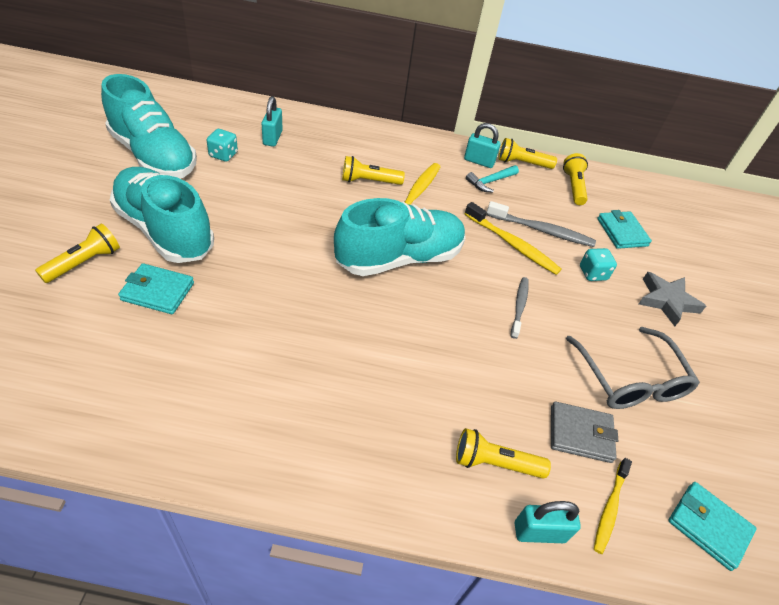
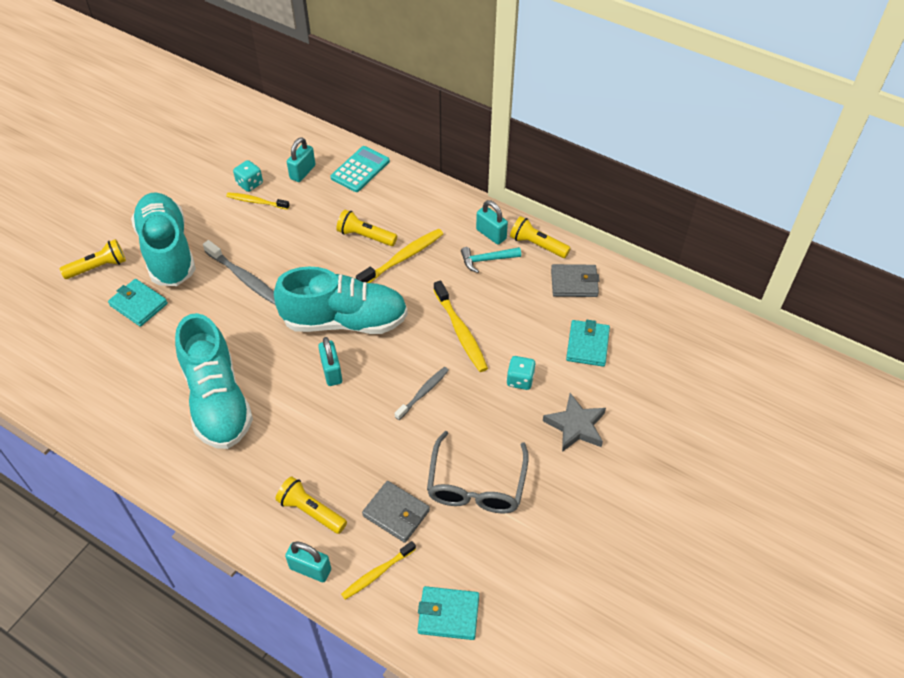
camera: 30 degrees right, 5 degrees up
turquoise shoe [101,74,197,178] -> turquoise shoe moved to [175,313,253,449]
grey toothbrush [486,201,596,247] -> grey toothbrush moved to [203,240,275,305]
yellow flashlight [563,153,588,205] -> grey wallet [551,264,600,297]
turquoise wallet [668,482,757,571] -> turquoise wallet turned 60 degrees counterclockwise [417,586,479,640]
none -> yellow toothbrush [226,192,290,210]
none -> turquoise padlock [318,337,342,386]
none -> turquoise calculator [330,146,390,192]

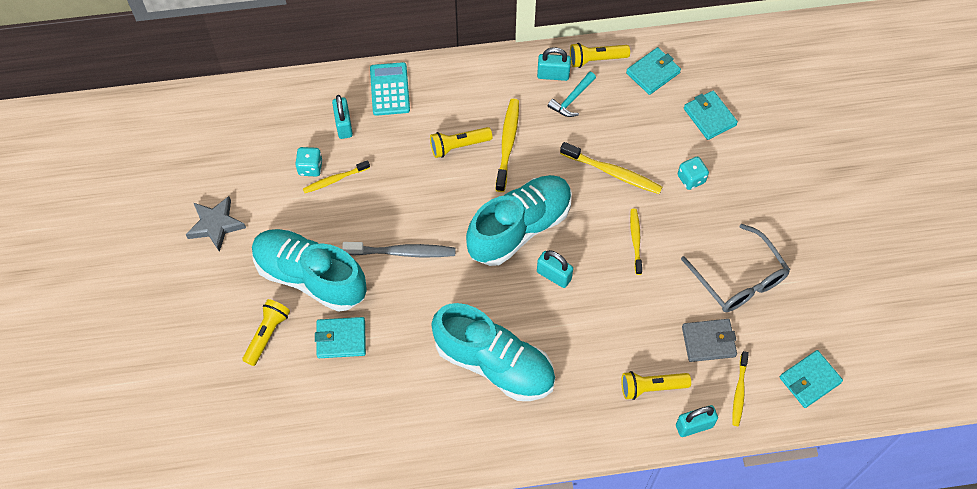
camera: 40 degrees left, 10 degrees up
grey toothbrush [395,367,449,420] -> yellow toothbrush [630,209,642,275]
grey star [543,393,606,452] -> grey star moved to [185,196,246,252]
grey wallet [551,264,600,297] -> turquoise wallet [626,47,681,95]

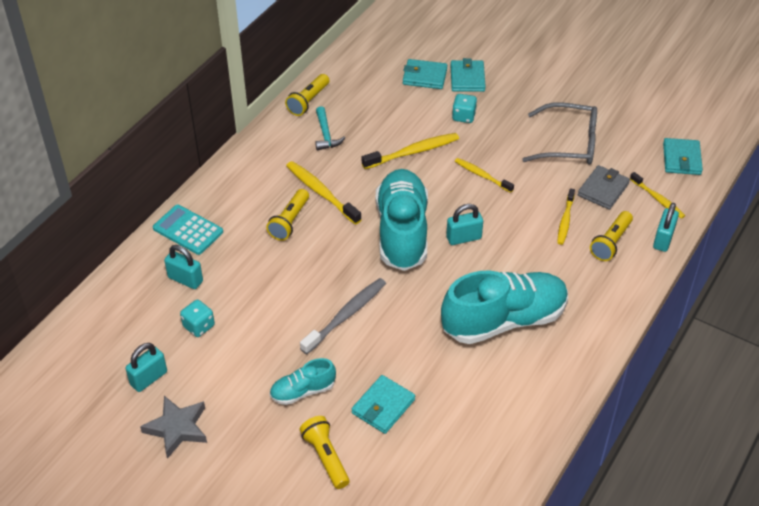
camera: 50 degrees left, 15 degrees down
turquoise shoe [252,229,367,312] -> turquoise shoe [269,358,336,405], size x0.48
yellow toothbrush [303,160,370,193] -> yellow toothbrush moved to [557,188,575,245]
turquoise padlock [537,47,571,81] -> turquoise padlock moved to [125,343,167,392]
turquoise wallet [626,47,681,95] -> turquoise wallet moved to [451,58,486,92]

